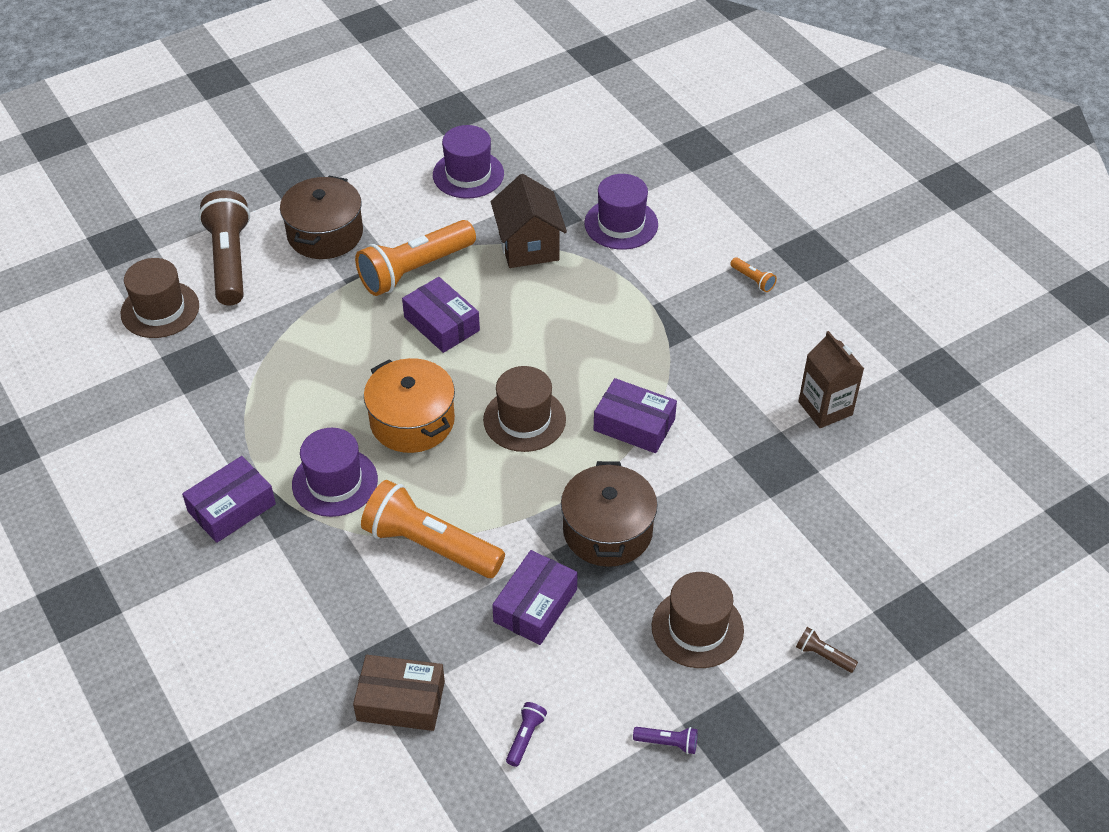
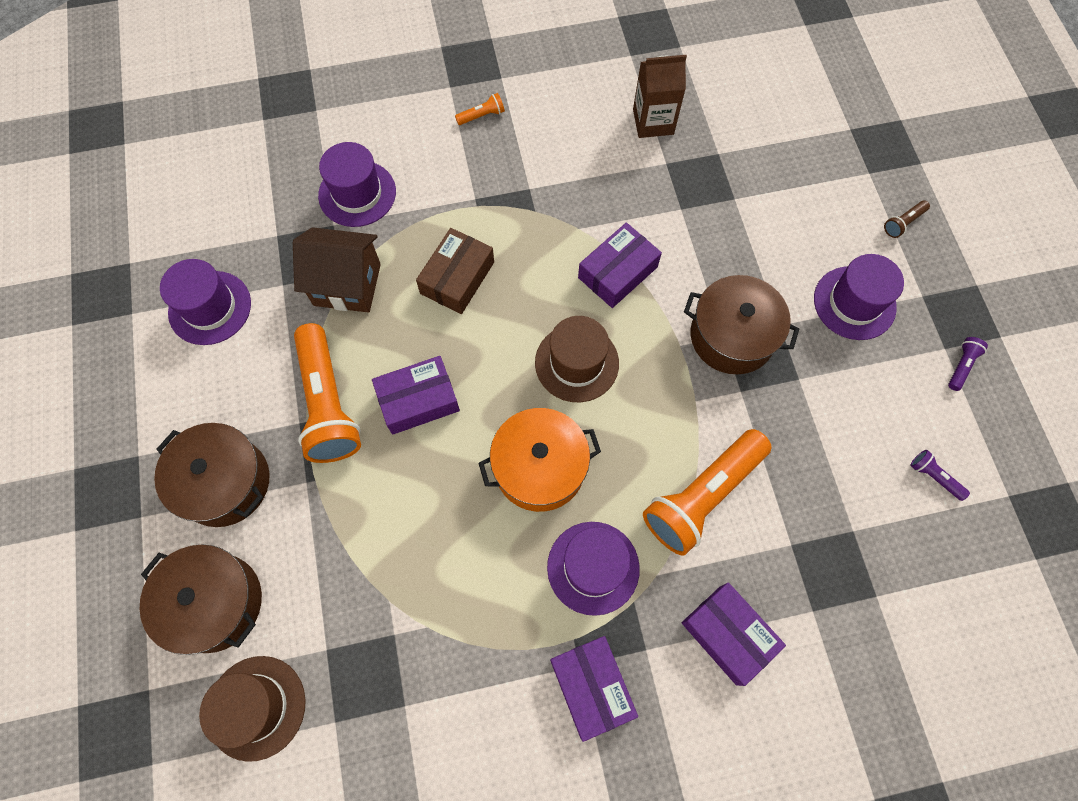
camera: 70 degrees left, 20 degrees up
brown flashlight [198,190,250,306] -> brown pot [139,544,262,655]
brown box [353,655,445,731] -> brown box moved to [416,228,494,314]
purple box [492,550,578,645] -> purple box moved to [682,582,786,686]
brown hat [652,572,744,668] -> purple hat [814,254,904,340]

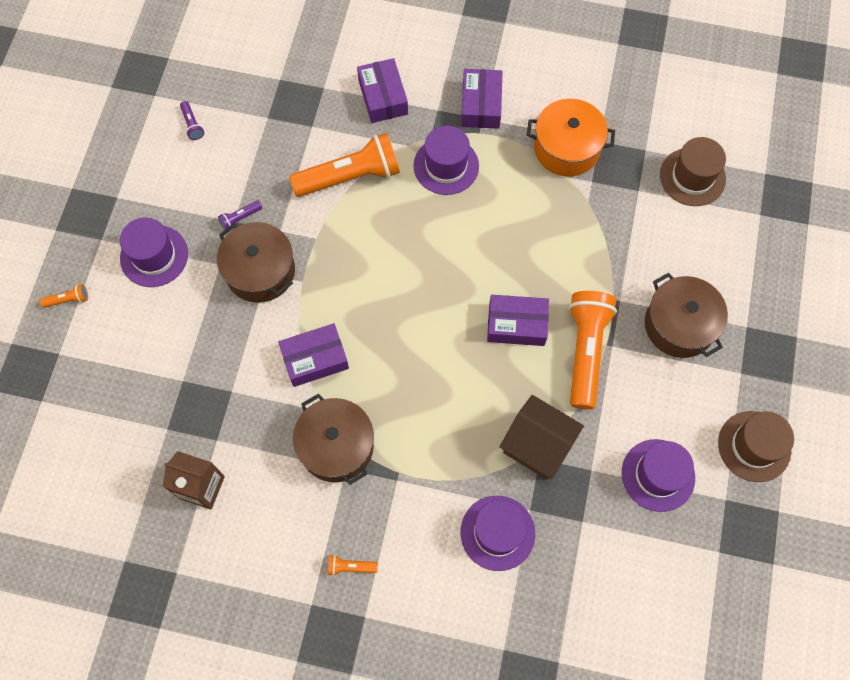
camera: 155 degrees left, 0 degrees up
brown pot [139,544,262,655] -> brown pot moved to [293,394,374,485]
brown box [416,228,494,314] -> none
orange pot [478,408,601,512] -> orange pot moved to [527,99,615,177]
brown hat [535,316,619,402] -> brown hat moved to [718,411,794,482]
brown flashlight [884,201,930,238] -> orange flashlight [40,284,88,308]
purple flashlight [948,337,988,391] -> purple flashlight moved to [218,200,262,230]

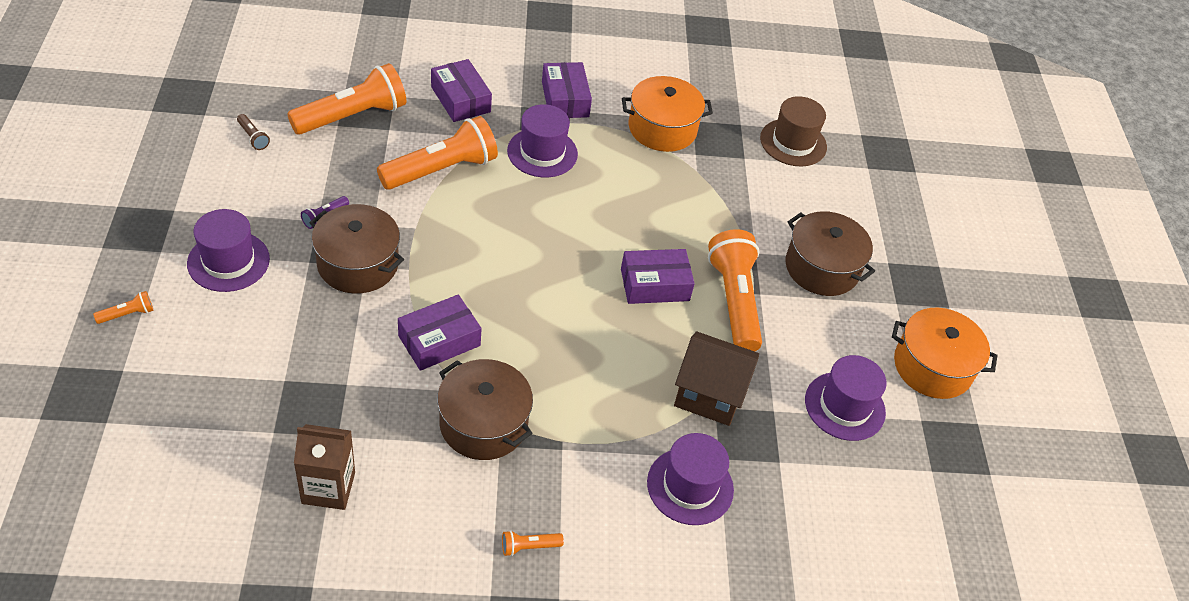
camera: 20 degrees left, 20 degrees down
purple flashlight [180,101,204,140] -> brown flashlight [237,114,270,150]
brown hat [718,411,794,482] -> orange pot [892,308,998,399]
none -> orange flashlight [287,63,406,135]

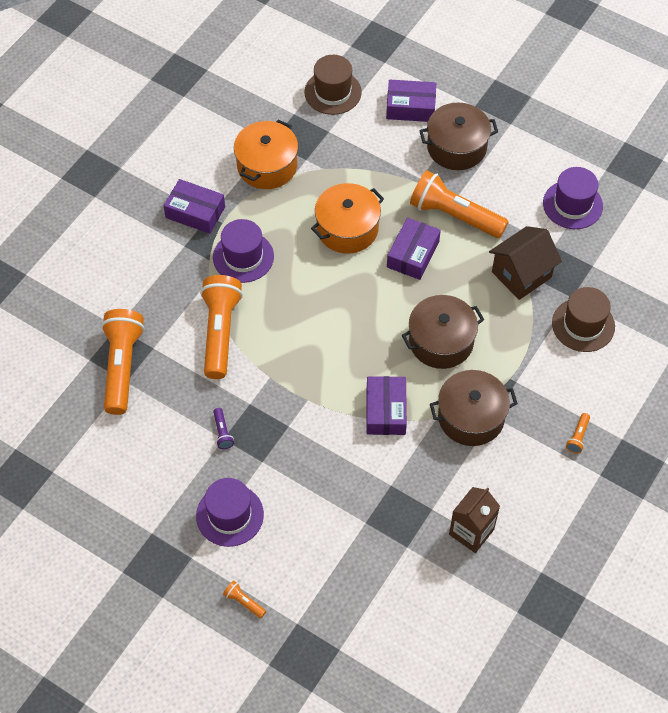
camera: 50 degrees left, 10 degrees up
orange flashlight [93,291,153,324] -> orange flashlight turned 60 degrees counterclockwise [223,581,266,618]
brown flashlight [237,114,270,150] -> none
brown pot [309,204,404,294] -> brown pot moved to [402,295,484,369]
purple box [431,59,492,122] -> purple box moved to [386,80,436,122]
purple hat [647,433,734,525] -> brown hat [552,287,615,352]
orange pot [892,308,998,399] -> orange pot moved to [311,183,384,254]

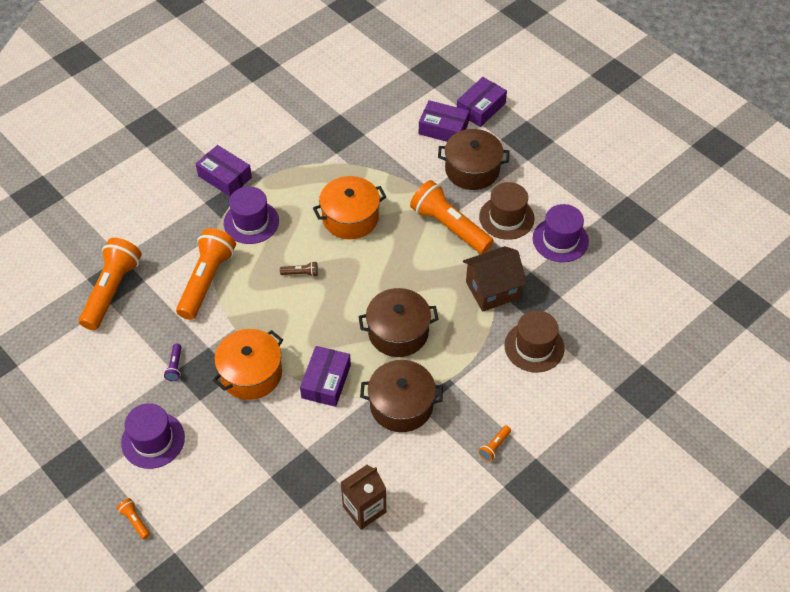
camera: 15 degrees right, 5 degrees down
orange pot [234,120,298,189] -> orange pot moved to [213,329,283,400]
brown hat [304,55,362,115] -> brown hat moved to [479,182,535,240]
purple box [387,218,441,280] -> purple box moved to [457,77,507,127]
none -> brown flashlight [280,261,318,277]

